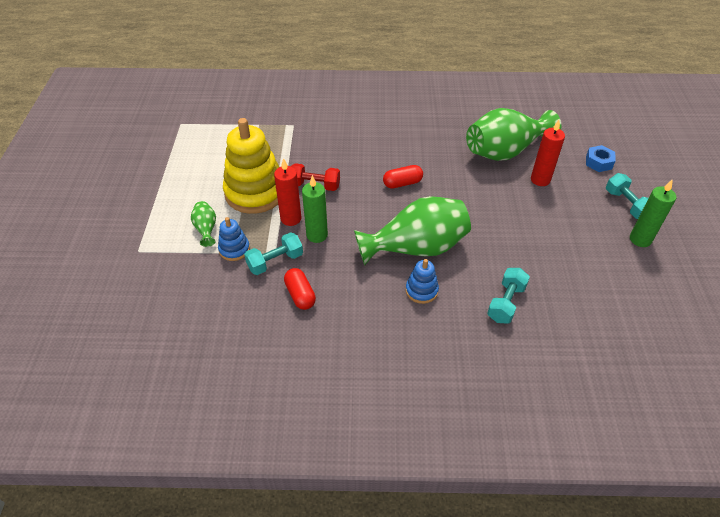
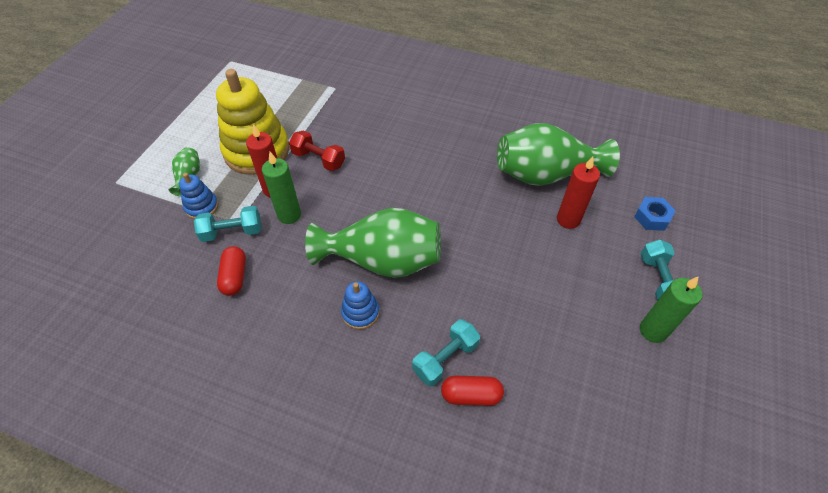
camera: 20 degrees right, 5 degrees up
red capsule [383,165,423,189] -> red capsule moved to [441,376,504,406]

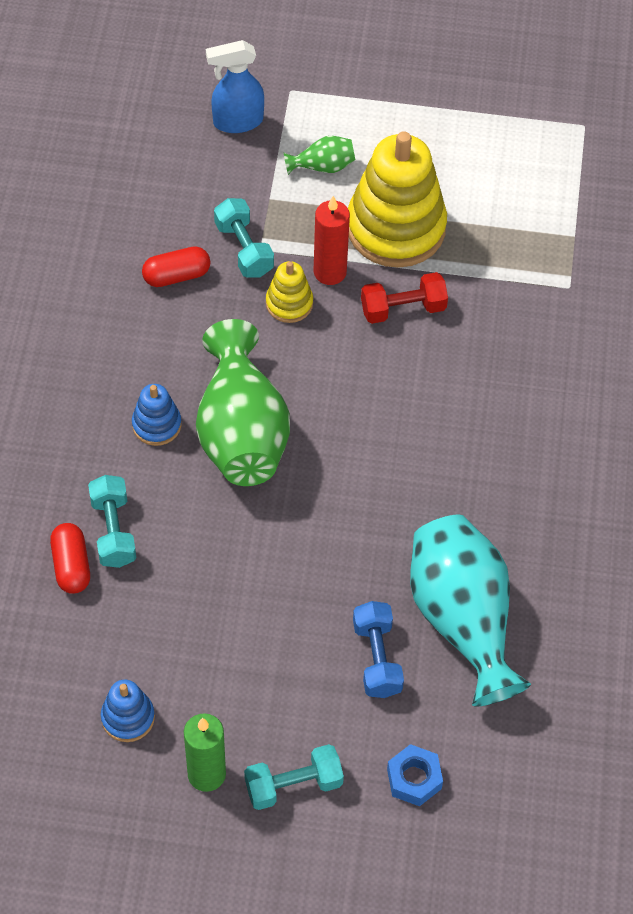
camera: 75 degrees right, 5 degrees up
blue stacking toy [179,173,218,219] -> blue stacking toy moved to [101,680,155,742]
green candle [262,152,301,224] -> yellow stacking toy [266,261,313,323]
red dumbbell [289,130,345,171] -> red dumbbell turned 60 degrees clockwise [361,272,448,324]
turquoise dumbbell [412,319,480,386] -> turquoise dumbbell turned 45 degrees clockwise [88,475,136,568]
green vase [497,123,620,186] -> turquoise vase [410,515,531,707]
red candle [557,156,600,229] -> blue dumbbell [353,601,404,698]
none -> blue spray bottle [206,40,264,133]

